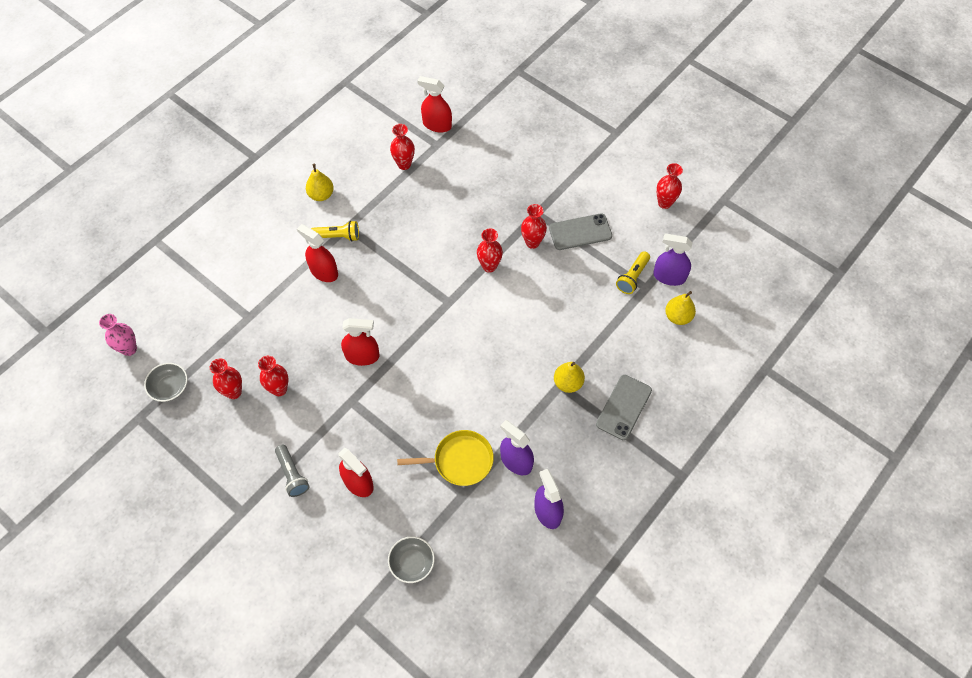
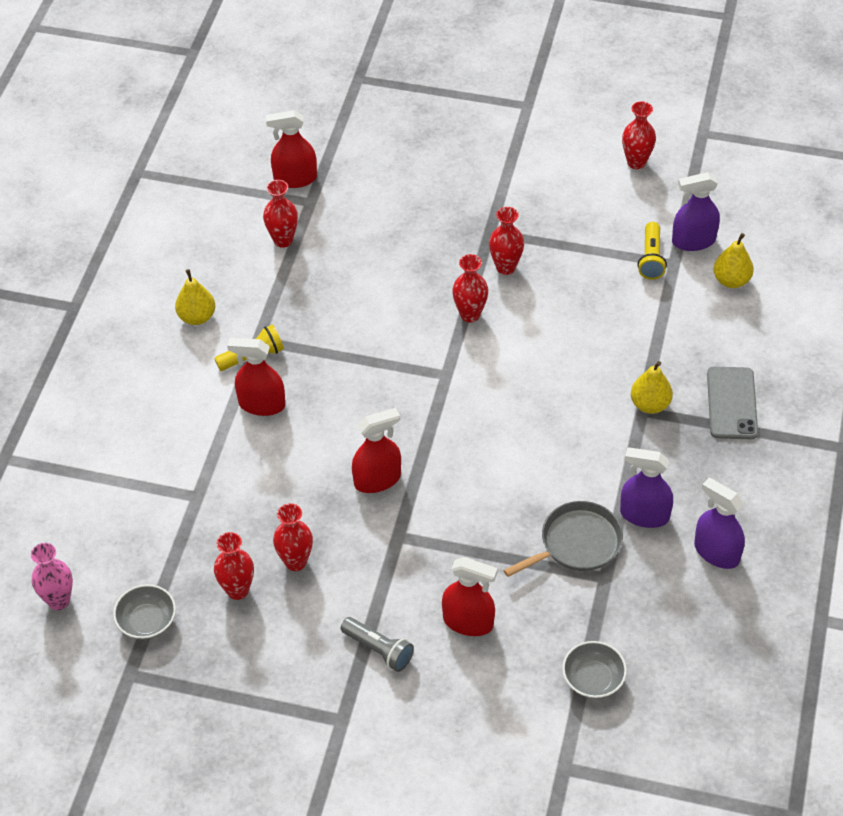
camera: 25 degrees left, 10 degrees down
yellow pan [397,430,494,486] -> grey pan [503,501,623,577]
grey phone [549,214,612,250] -> none

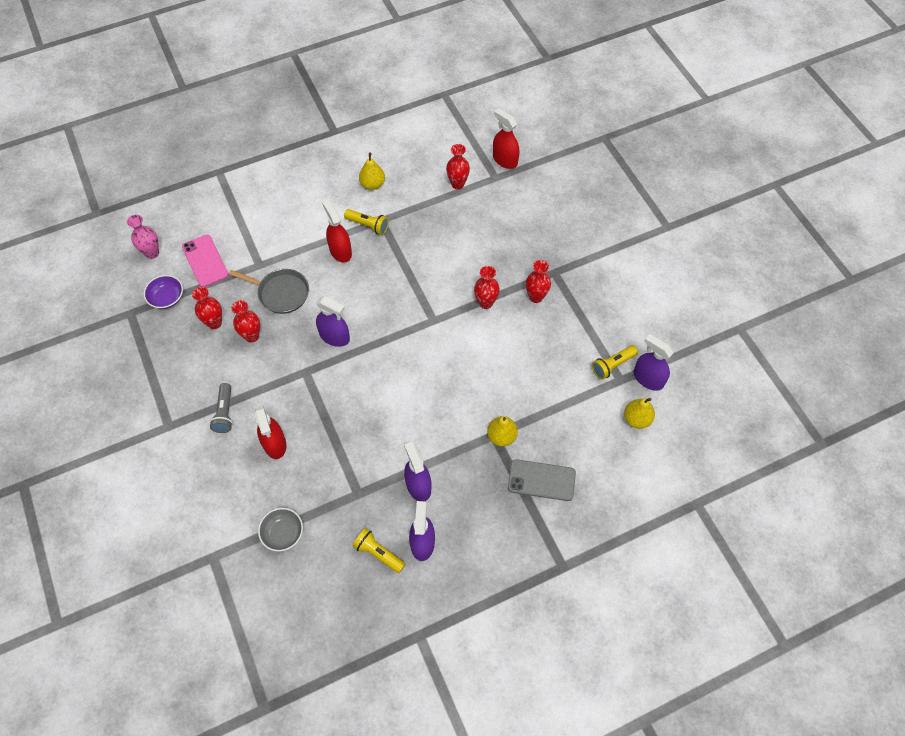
camera: 50 degrees right, 10 degrees up
grey bowl [113,584,176,639] -> purple bowl [144,275,183,309]
red spray bottle [352,408,401,493] -> purple spray bottle [316,296,350,347]
grey pan [503,501,623,577] -> grey pan moved to [229,269,309,314]
red vase [622,101,656,169] -> none
grey phone [707,367,758,439] -> grey phone turned 45 degrees clockwise [508,459,576,501]
none -> pink phone [182,235,229,287]
none -> yellow flashlight [353,528,405,573]

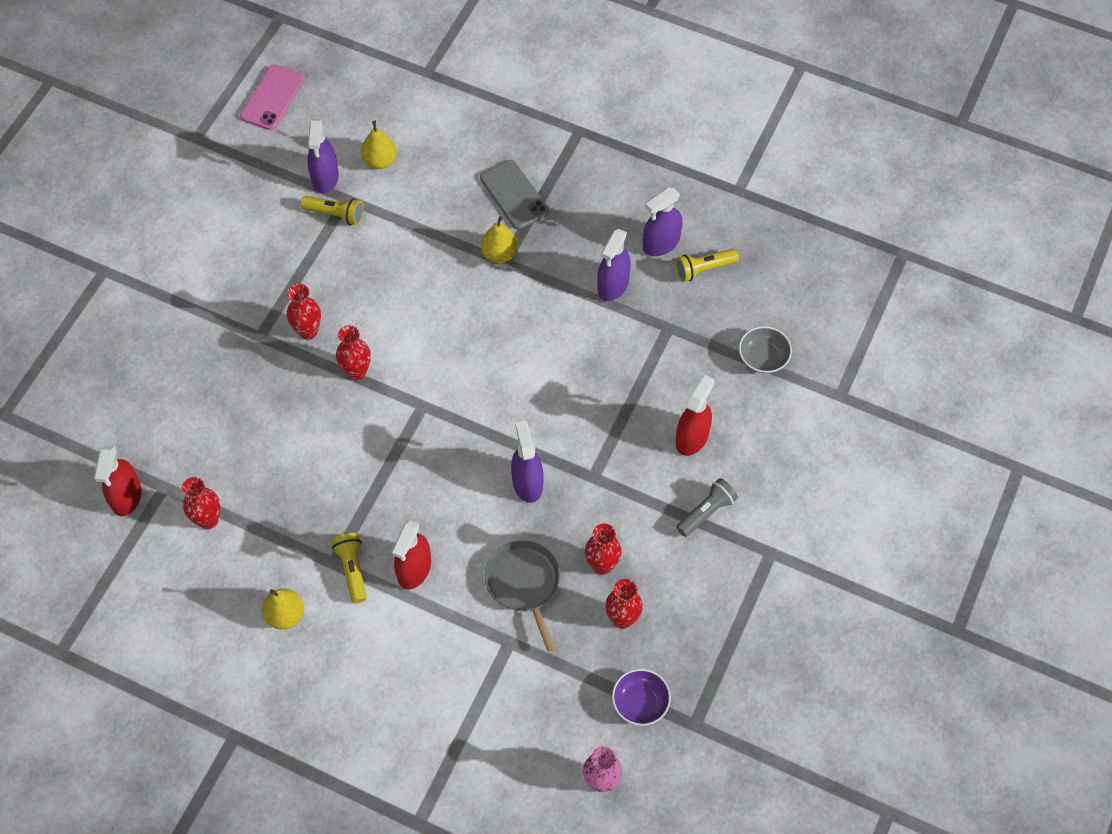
camera: 130 degrees left, 0 degrees up
pink phone [182,235,229,287] -> pink phone moved to [240,64,305,130]
yellow flashlight [353,528,405,573] -> yellow flashlight turned 75 degrees clockwise [675,249,739,282]

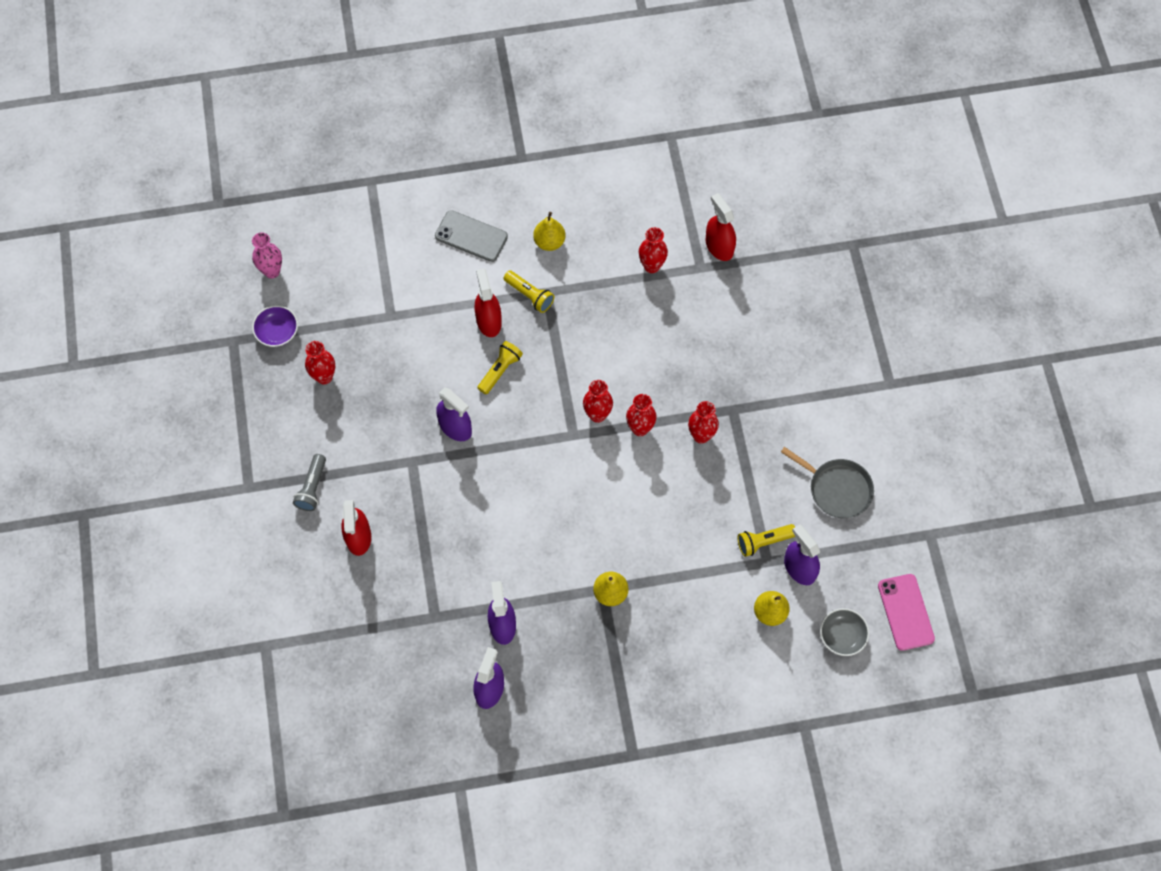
camera: 145 degrees right, 5 degrees up
grey phone [480,160,549,229] -> grey phone moved to [435,210,508,262]
grey pan [484,540,560,652] -> grey pan moved to [781,447,874,518]
red vase [585,523,621,575] -> red vase moved to [583,380,613,423]
yellow flashlight [675,249,739,282] -> yellow flashlight moved to [477,341,523,394]
grey bowl [739,326,792,373] -> grey bowl moved to [820,608,869,656]

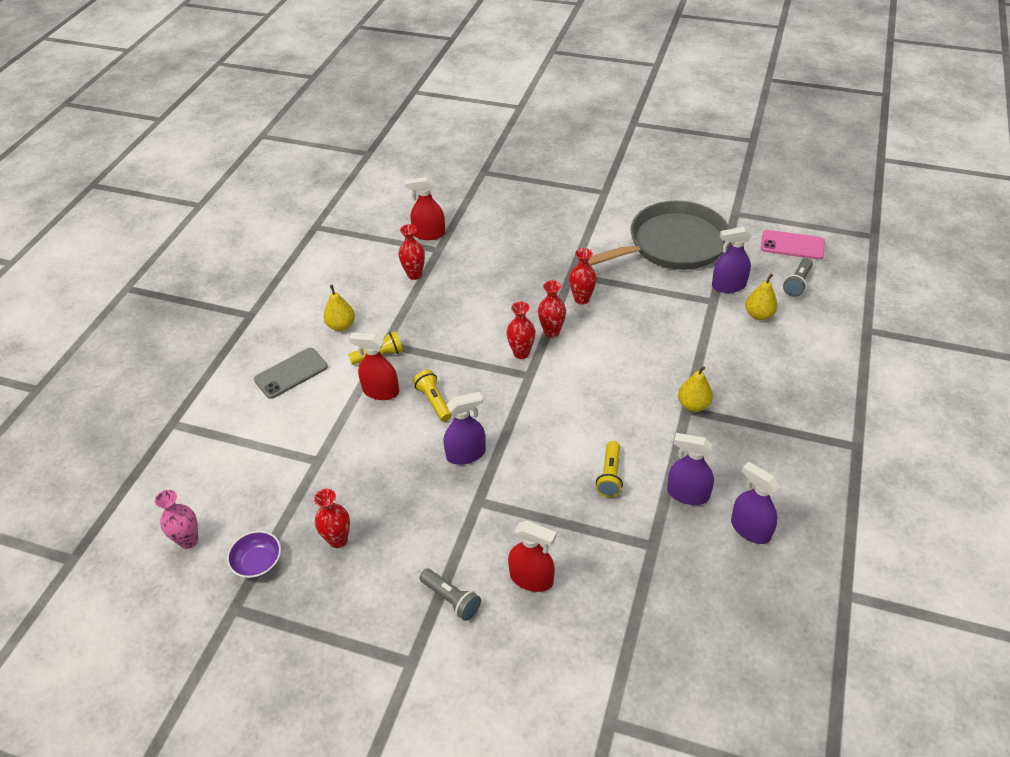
camera: 60 degrees left, 20 degrees down
yellow flashlight [737,524,795,557] -> yellow flashlight moved to [596,441,623,497]
grey pan [781,447,874,518] -> grey pan [588,201,730,270], size x1.86
grey bowl [820,608,869,656] -> grey flashlight [783,258,813,297]

